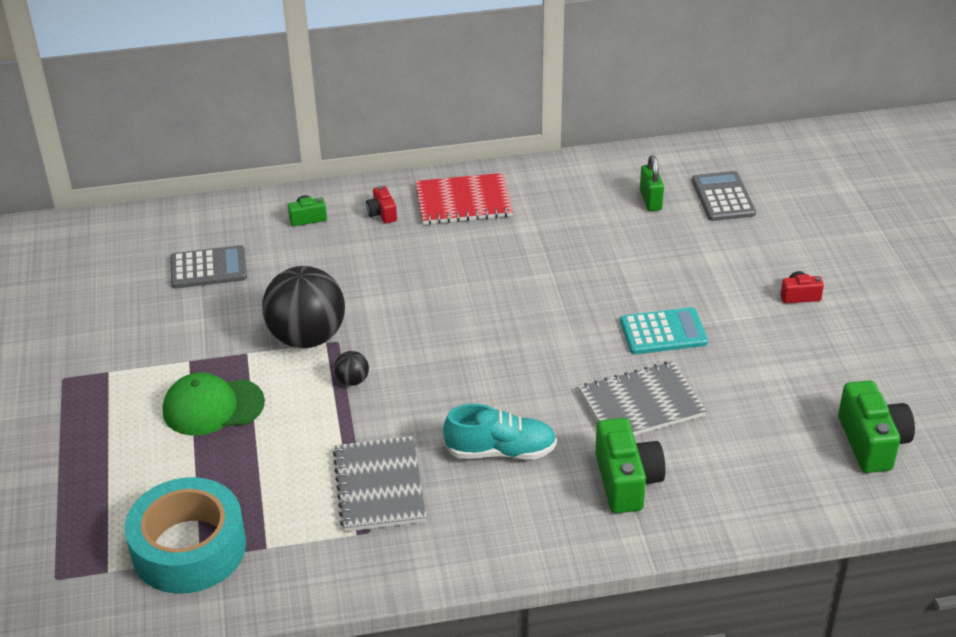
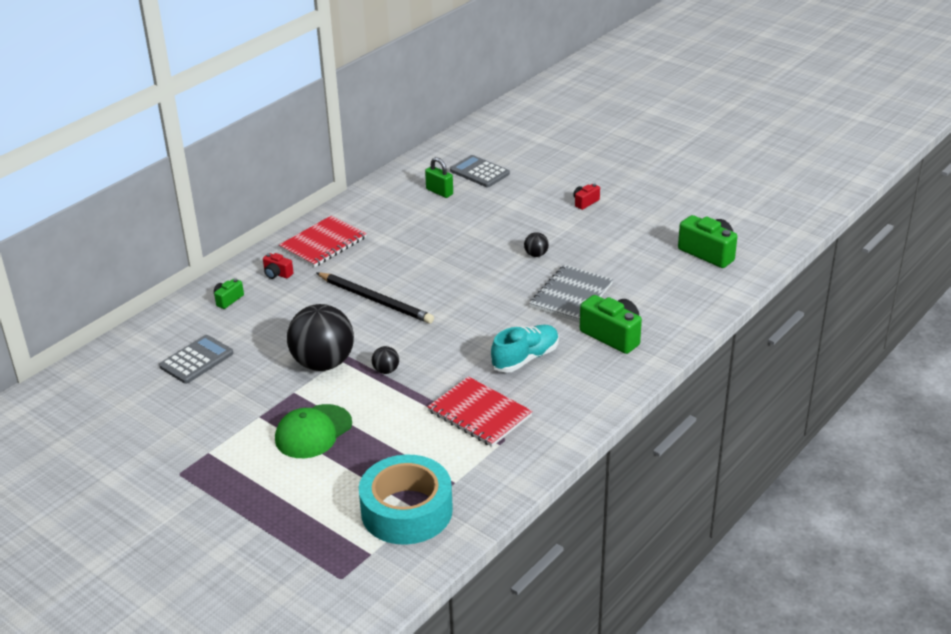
camera: 40 degrees left, 5 degrees down
grey notebook [333,436,426,532] -> red notebook [427,376,532,447]
turquoise calculator [620,307,708,354] -> black ball [524,232,549,257]
none -> black pencil [317,272,434,324]

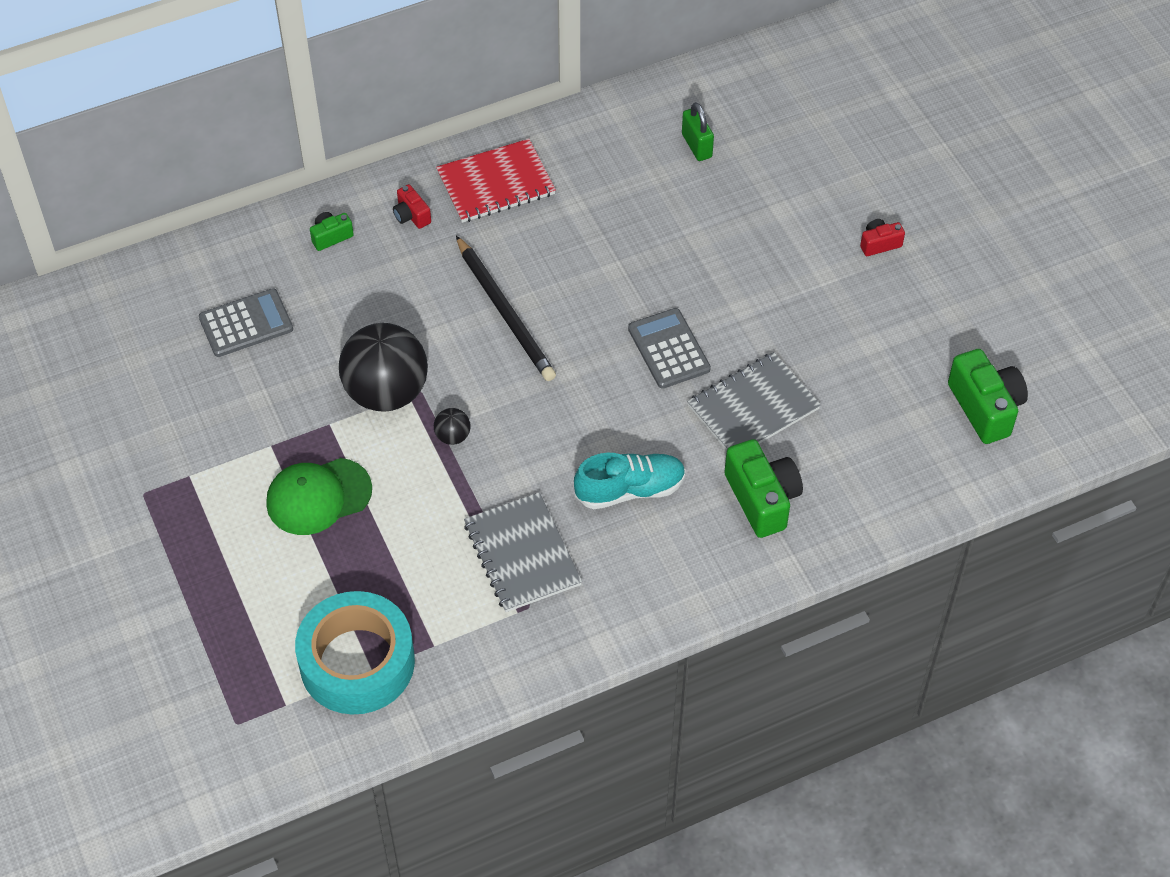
camera: 25 degrees right, 20 degrees up
red notebook [427,376,532,447] -> grey notebook [464,492,582,612]
grey calculator [450,155,510,187] -> grey calculator moved to [628,308,711,389]
black ball [524,232,549,257] -> none

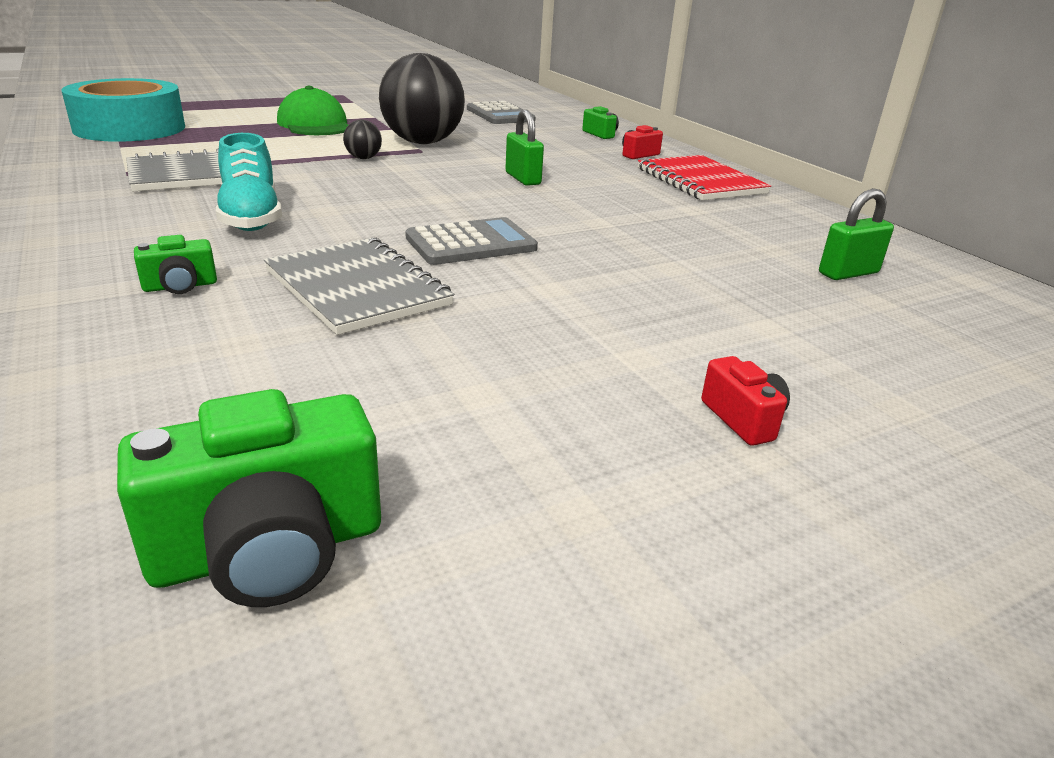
camera: 85 degrees right, 25 degrees down
black pencil [456,236,556,381] -> green padlock [505,110,544,186]
green camera [724,439,803,538] -> green camera [134,235,217,294], size x0.52

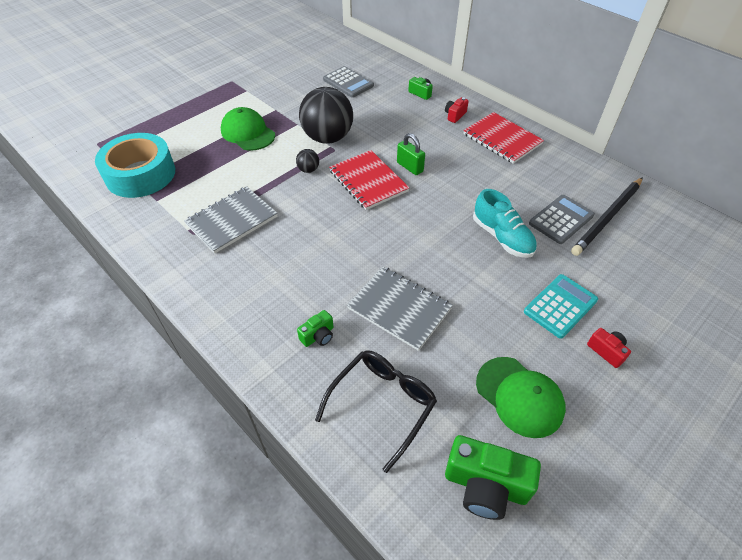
camera: 15 degrees left, 20 degrees up
green camera [117,389,381,607] -> green camera turned 60 degrees clockwise [445,435,541,520]
turquoise shoe [216,133,282,231] -> turquoise shoe moved to [473,189,537,258]
grey calculator [405,217,538,265] -> grey calculator moved to [529,195,595,244]
green padlock [819,188,894,280] -> black pencil [571,177,643,256]
none -> black glasses [315,350,437,473]
none -> red notebook [329,150,409,210]
none -> green cap [476,357,566,438]
none -> turquoise calculator [524,274,598,339]

